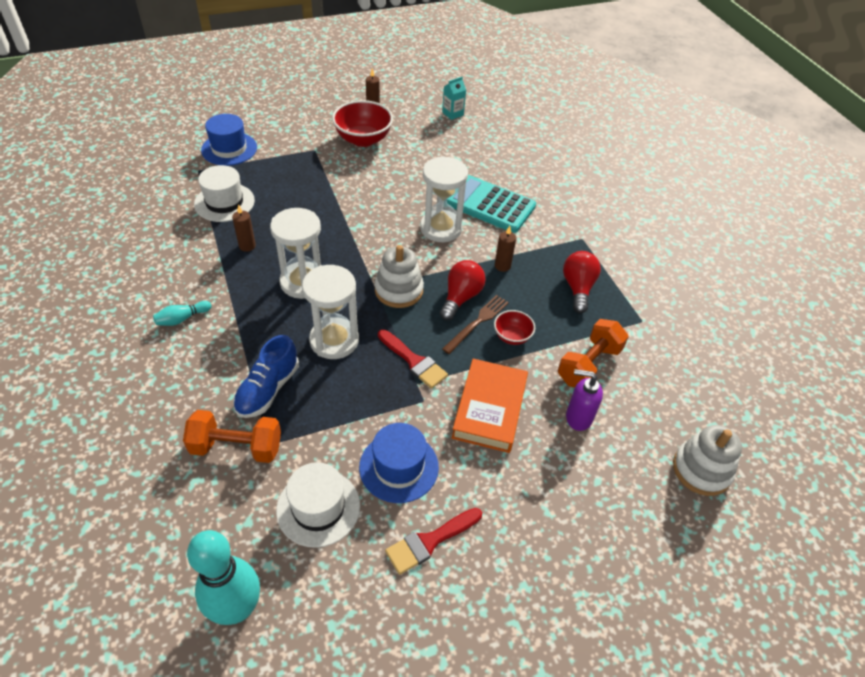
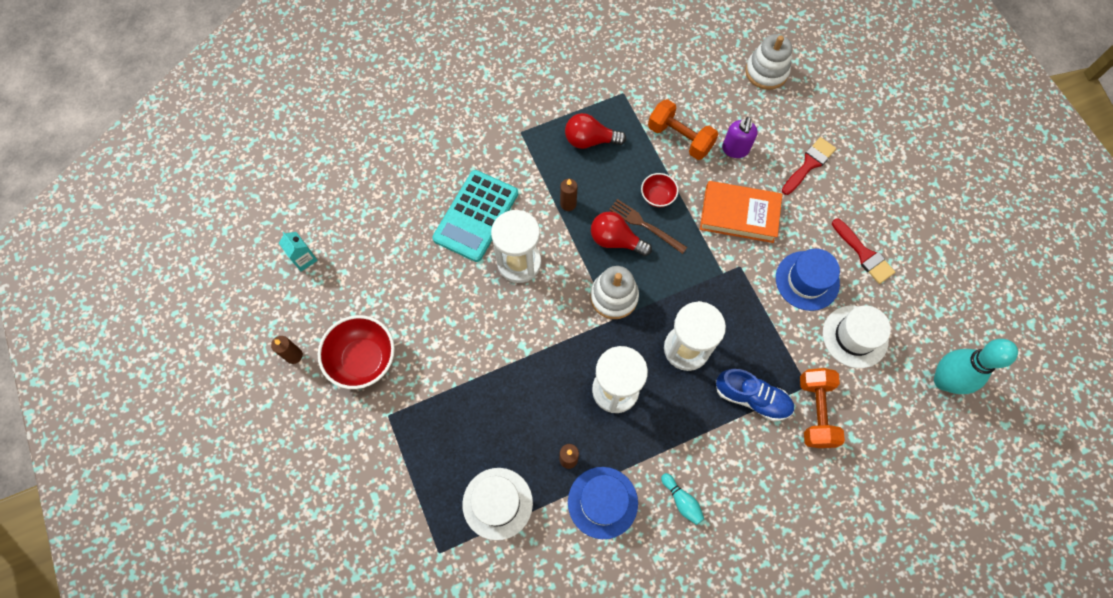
camera: 90 degrees left, 20 degrees up
blue hat [201,114,257,166] -> blue hat moved to [568,467,638,539]
red brush [378,329,448,389] -> red brush moved to [782,137,836,195]

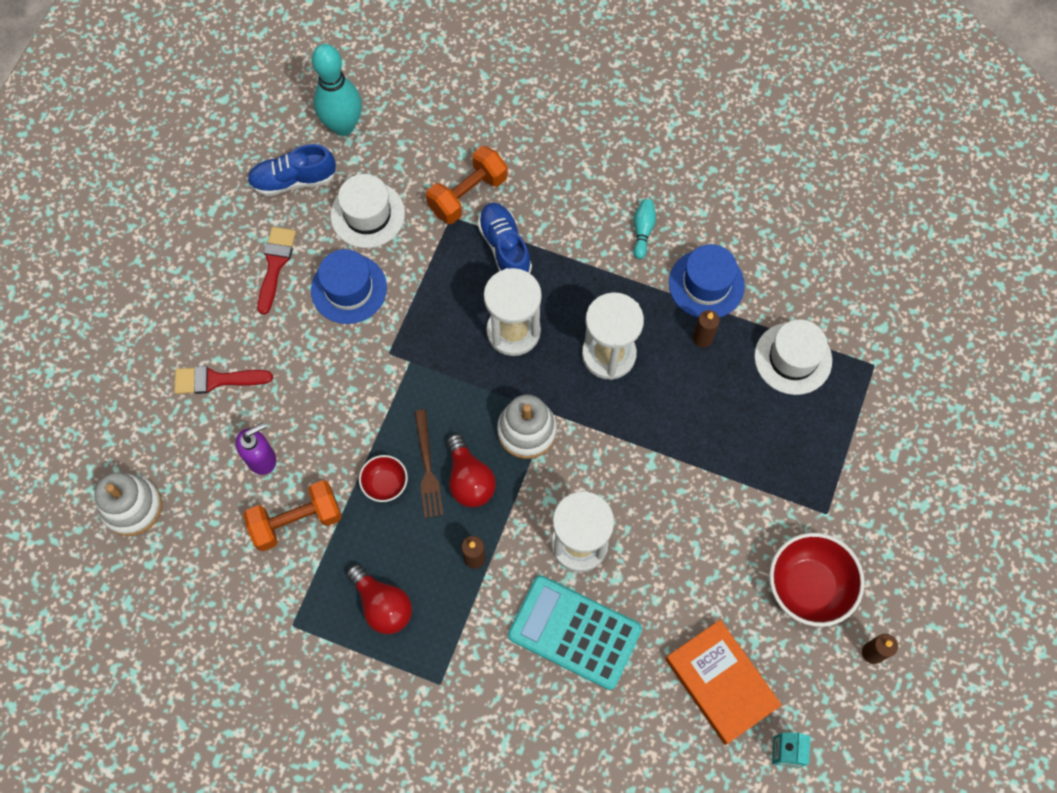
camera: 135 degrees left, 0 degrees up
turquoise calculator [432,170,518,262] -> turquoise calculator turned 135 degrees counterclockwise [508,575,642,690]
orange dumbbell [648,99,718,160] -> orange dumbbell turned 75 degrees clockwise [243,480,342,551]
orange book [700,181,782,243] -> orange book moved to [665,620,782,745]
none -> blue shoe [247,144,337,196]

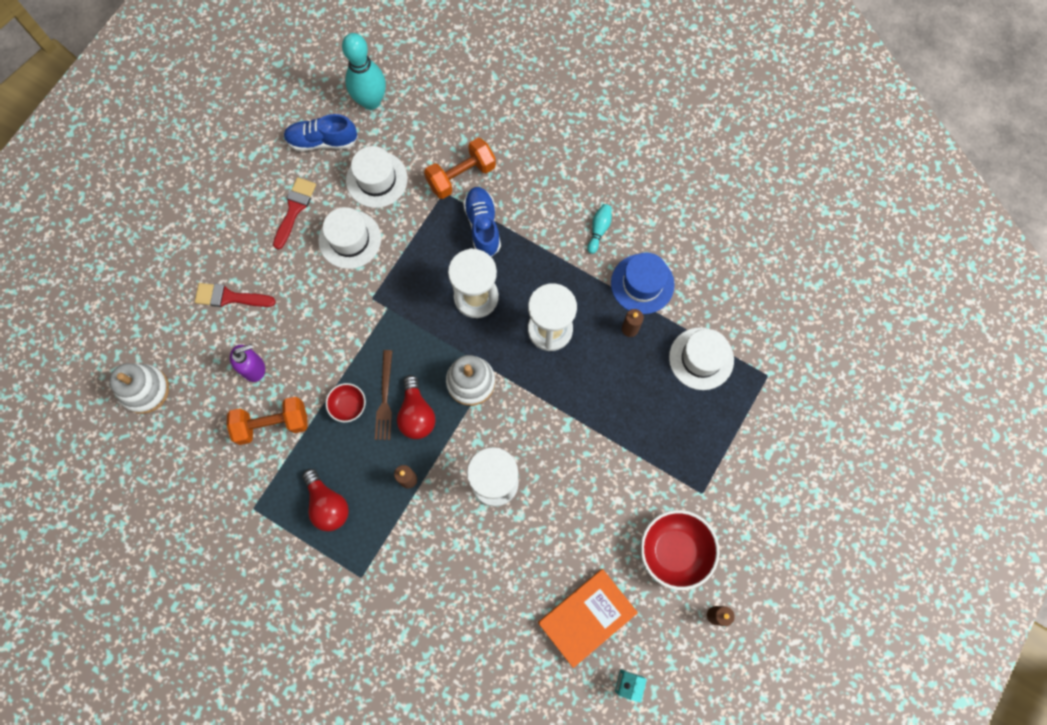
camera: 10 degrees right, 5 degrees up
blue hat [311,249,387,324] -> white hat [318,207,381,269]
turquoise calculator [508,575,642,690] -> none
orange book [665,620,782,745] -> orange book turned 75 degrees clockwise [538,569,638,668]

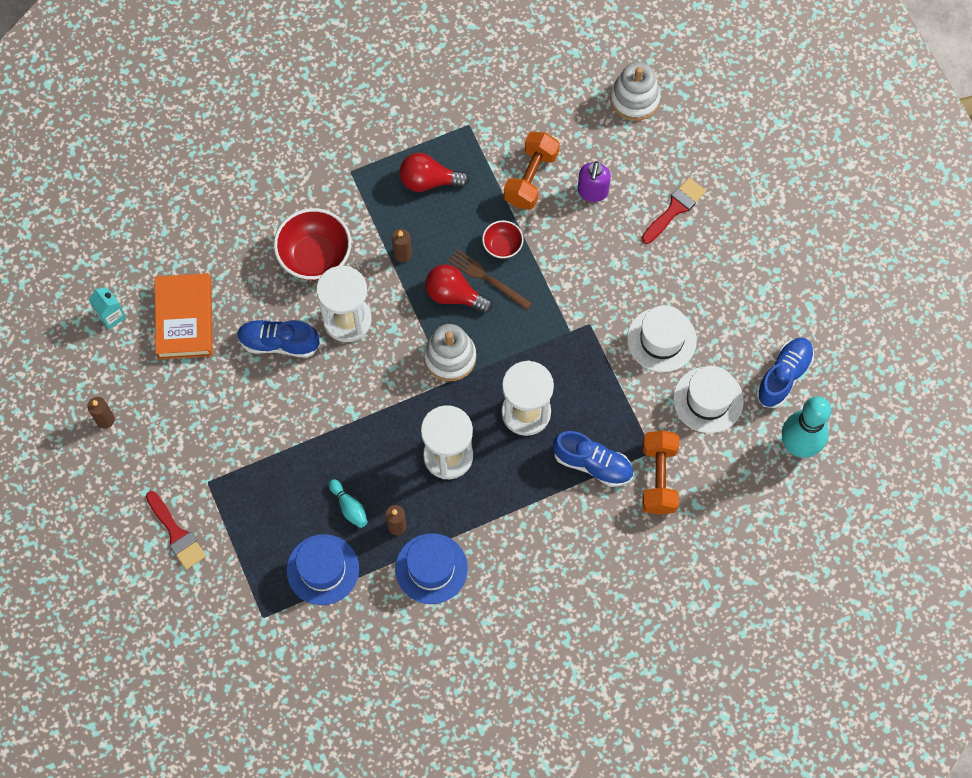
camera: 125 degrees right, 5 degrees down
red brush [273,177,316,250] -> red brush moved to [146,491,206,570]
turquoise bowling pin [587,204,612,254] -> turquoise bowling pin moved to [329,479,368,528]
red bowl [640,510,720,590] -> red bowl moved to [274,208,351,280]
white hat [669,327,734,390] -> blue hat [287,534,359,605]
none -> blue shoe [237,320,320,358]

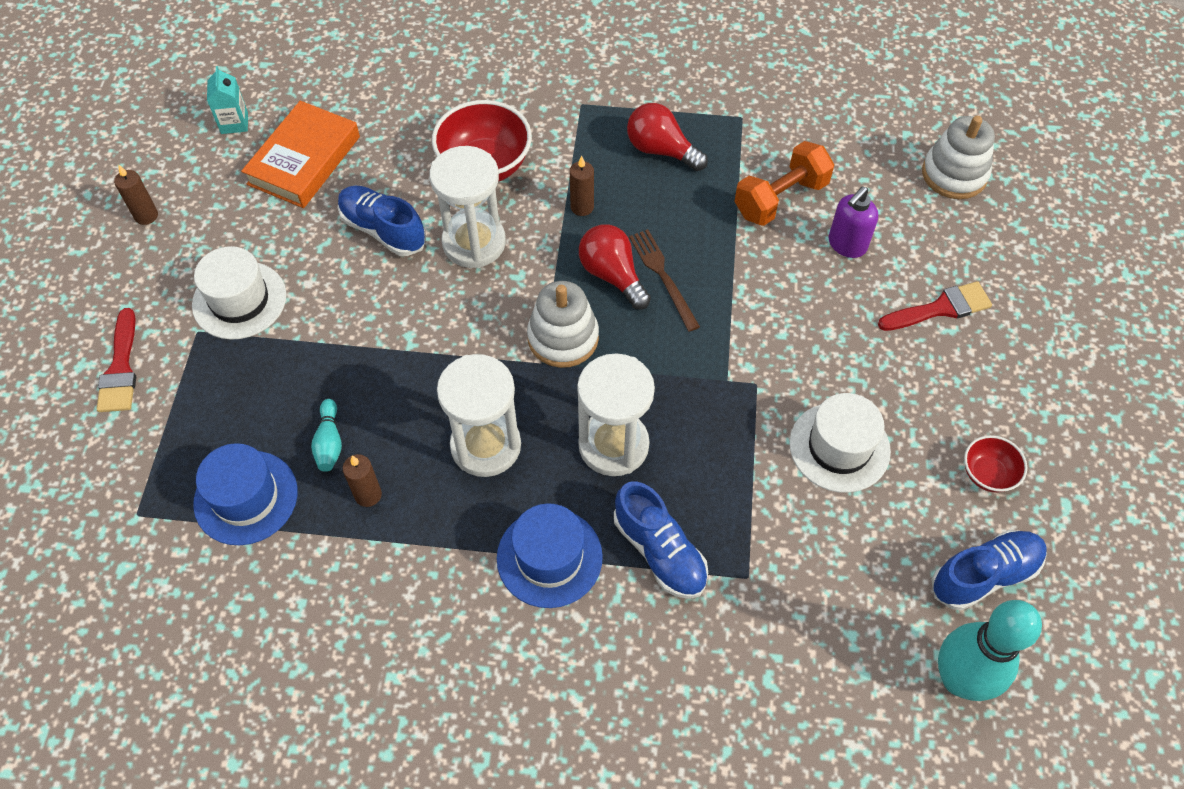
camera: 30 degrees right, 10 degrees down
blue hat [395,533,468,604] -> blue hat moved to [497,503,603,608]
red bowl [482,220,524,259] -> red bowl moved to [964,435,1027,493]
orange dumbbell [642,430,679,515] -> none
white hat [673,366,744,433] -> white hat moved to [192,246,287,340]

